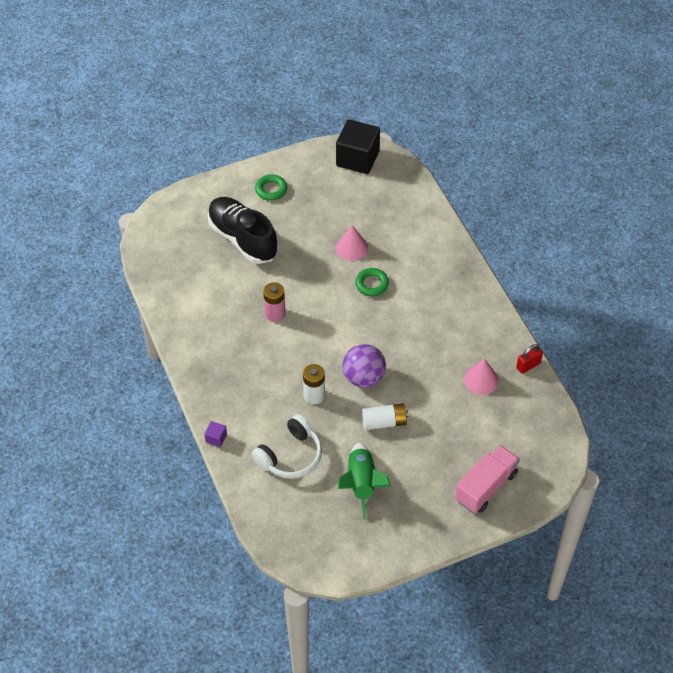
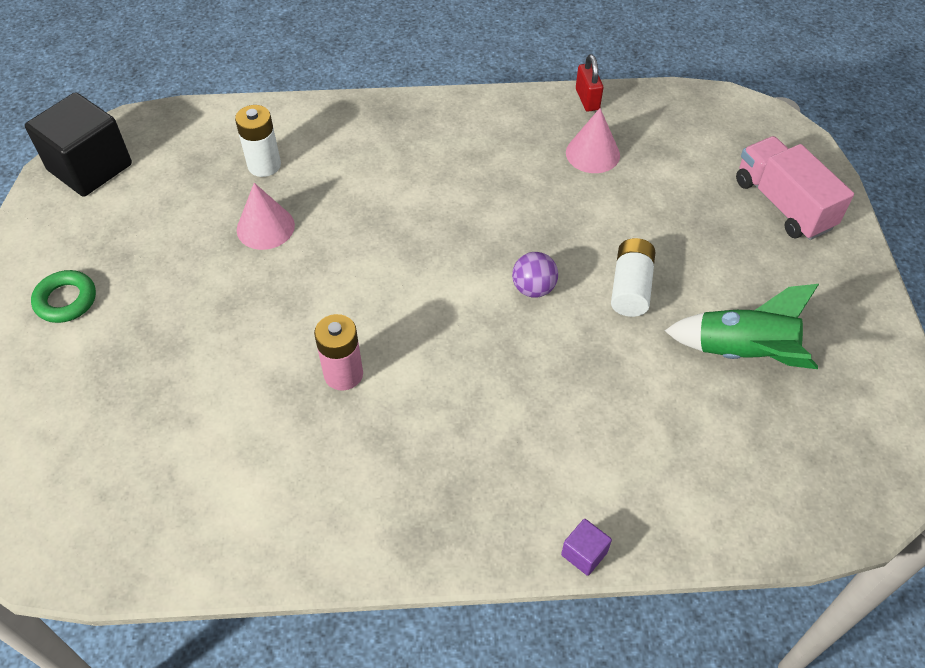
camera: 70 degrees left, 0 degrees up
black shoe [208,197,278,264] -> none
white headphones [252,414,322,479] -> none
white battery [303,364,325,404] -> white battery moved to [235,105,281,177]
purple ball [343,344,386,388] -> purple ball [512,252,558,298], size x0.60
green ring [355,268,389,296] -> none

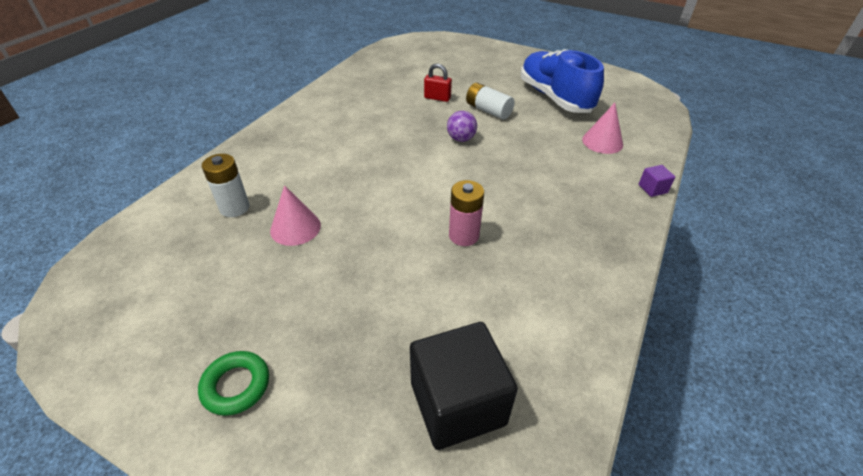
camera: 60 degrees left, 10 degrees down
black cube [25,92,132,197] -> black cube moved to [410,322,518,450]
pink cone [566,108,620,173] -> pink cone moved to [582,103,623,154]
red padlock [576,54,603,112] -> red padlock moved to [424,64,452,102]
green rocket [665,284,819,369] -> blue shoe [521,49,604,113]
pink truck [736,136,854,240] -> none

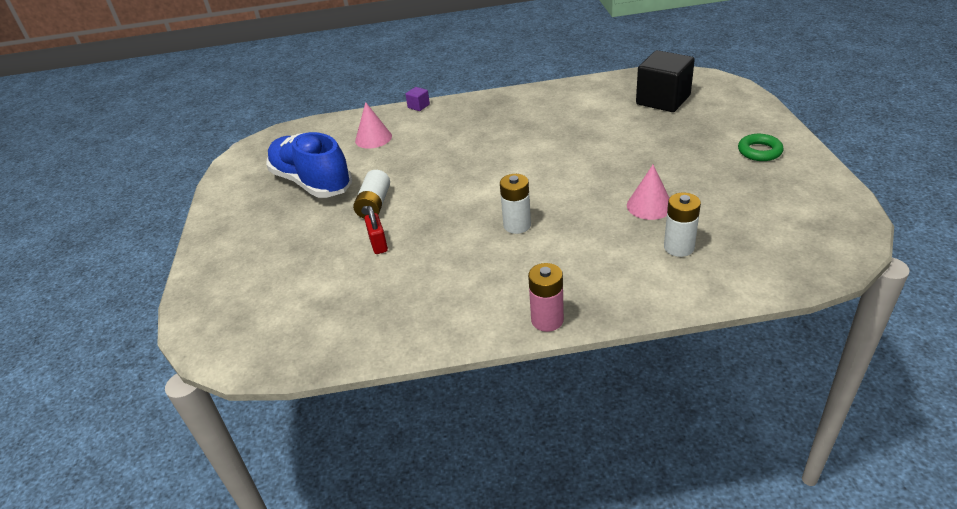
camera: 120 degrees left, 5 degrees down
purple ball [447,111,477,142] -> none
pink battery [449,180,484,246] -> pink battery moved to [528,263,564,332]
blue shoe [521,49,604,113] -> blue shoe turned 105 degrees clockwise [267,132,352,198]
none -> white battery [500,174,531,234]

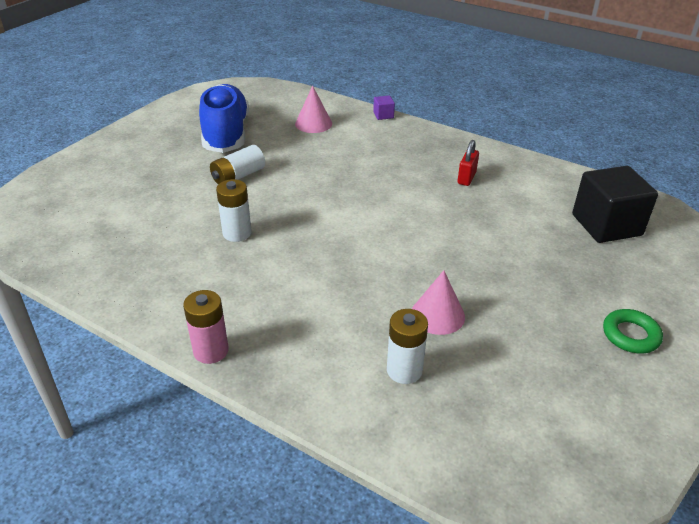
camera: 35 degrees right, 0 degrees up
red padlock [365,206,388,254] -> red padlock moved to [458,140,479,186]
white battery [500,174,531,234] -> white battery moved to [216,179,251,242]

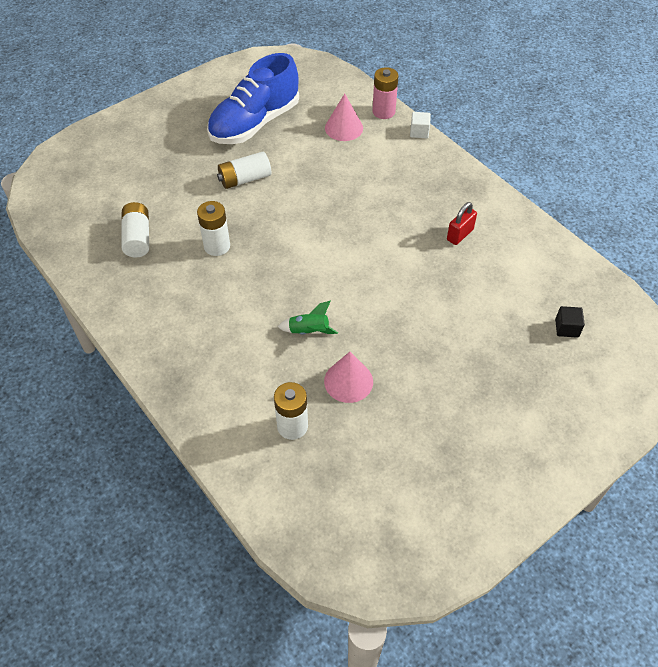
camera: 20 degrees right, 15 degrees up
pink battery [183,290,229,364] -> pink battery moved to [372,67,399,119]
blue shoe [199,84,249,153] -> blue shoe turned 150 degrees counterclockwise [207,53,299,144]
purple cube [373,95,395,120] -> white cube [410,112,431,138]
black cube [572,166,658,243] -> black cube [555,306,585,338], size x0.42
green ring [603,309,663,354] -> none
none -> white battery [122,202,149,258]
none -> green rocket [277,301,338,334]

